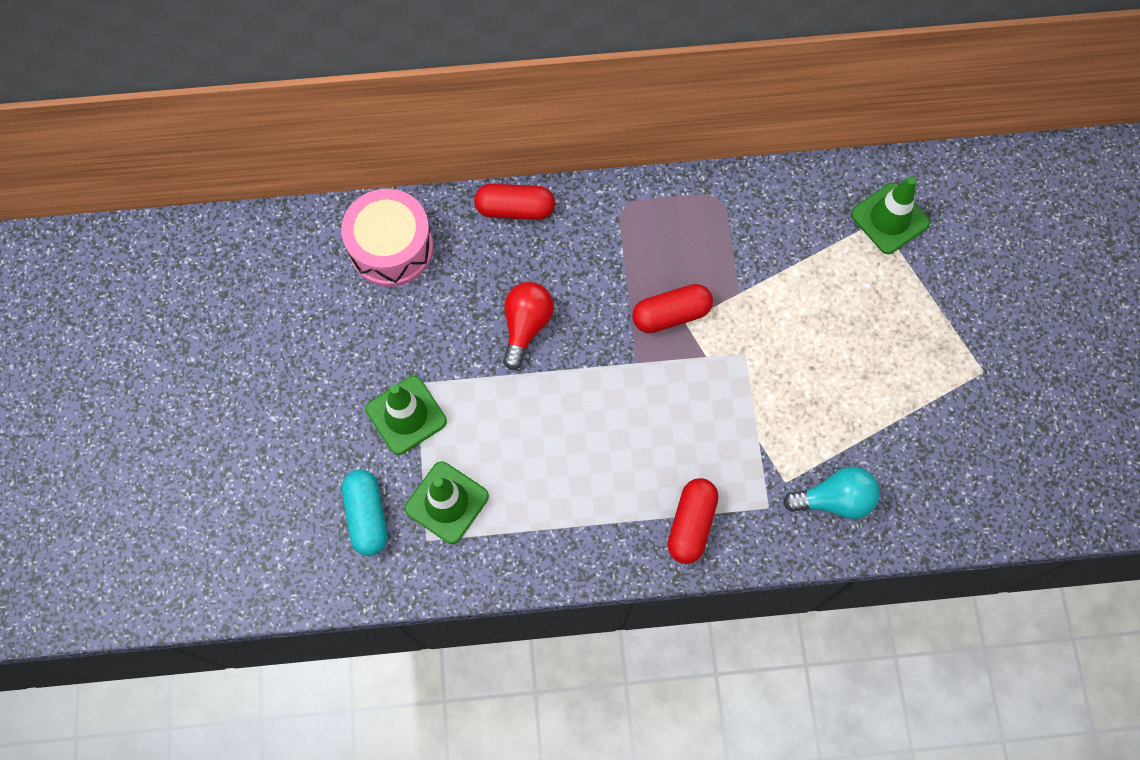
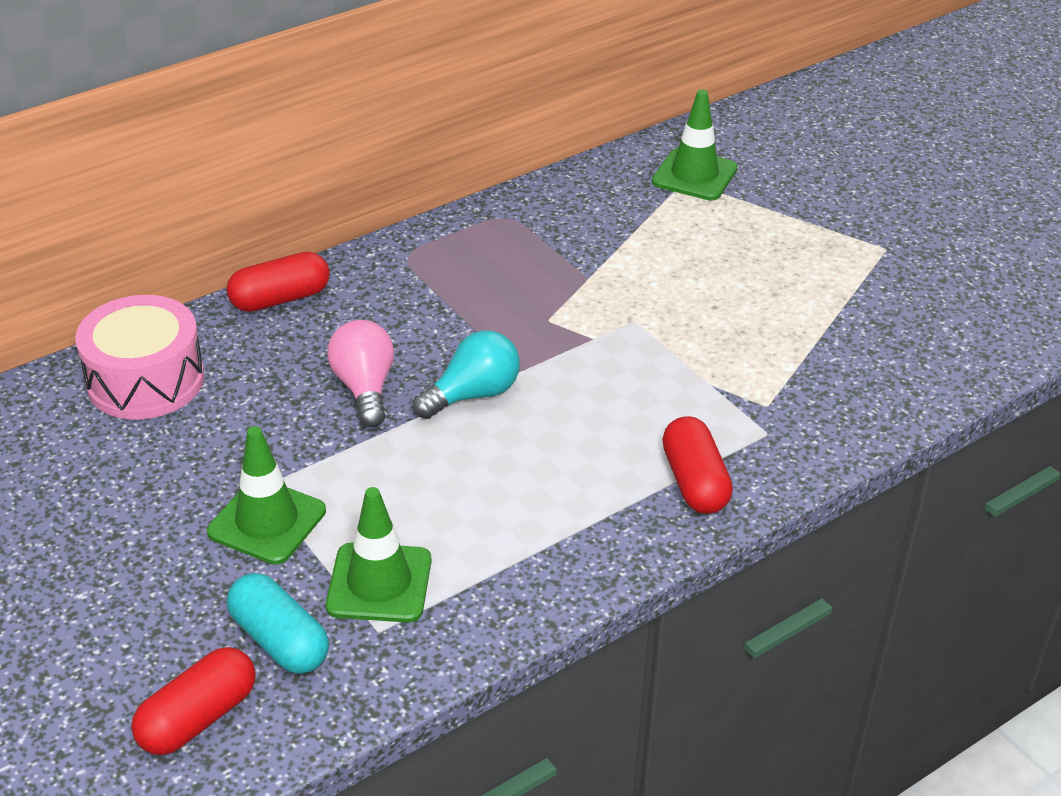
camera: 30 degrees left, 30 degrees down
red light bulb [503,282,554,370] -> pink light bulb [327,320,394,427]
red capsule [632,284,713,333] -> red capsule moved to [131,647,256,755]
turquoise light bulb [783,467,880,519] -> turquoise light bulb moved to [413,330,520,419]

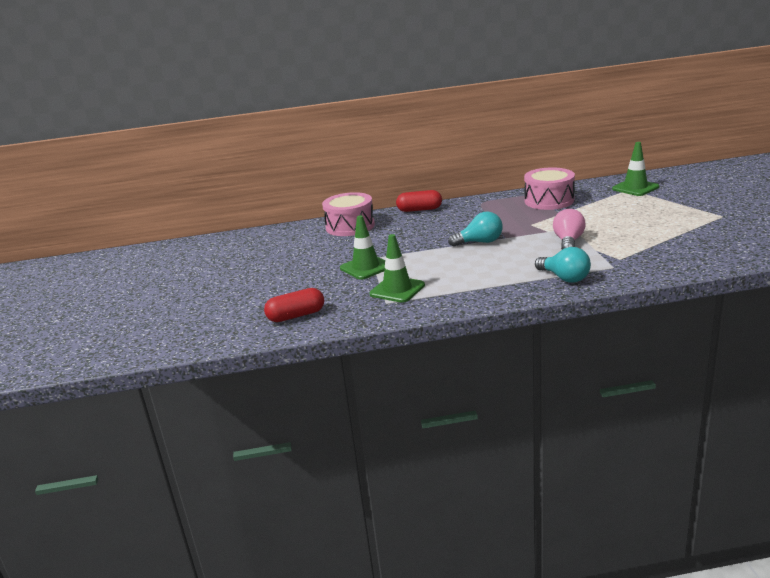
camera: 30 degrees right, 15 degrees down
turquoise capsule [227,573,329,674] -> none
pink light bulb [327,320,394,427] -> pink light bulb moved to [553,209,586,250]
red capsule [662,416,733,514] -> turquoise light bulb [535,247,591,283]
none -> pink drum [524,167,575,210]

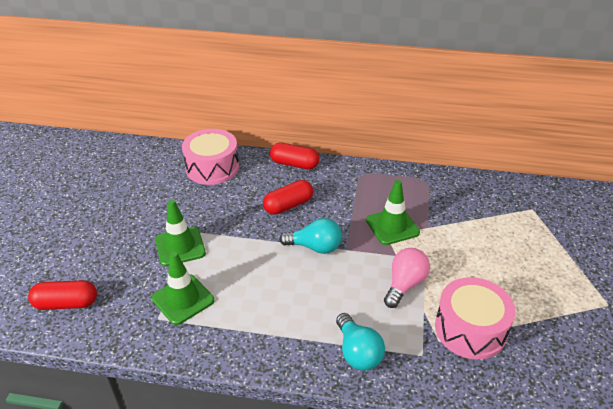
camera: 15 degrees right, 15 degrees up
pink drum [524,167,575,210] -> pink drum moved to [435,277,515,360]
green traffic cone [612,142,659,196] -> green traffic cone moved to [366,180,420,245]
none -> red capsule [263,180,314,215]

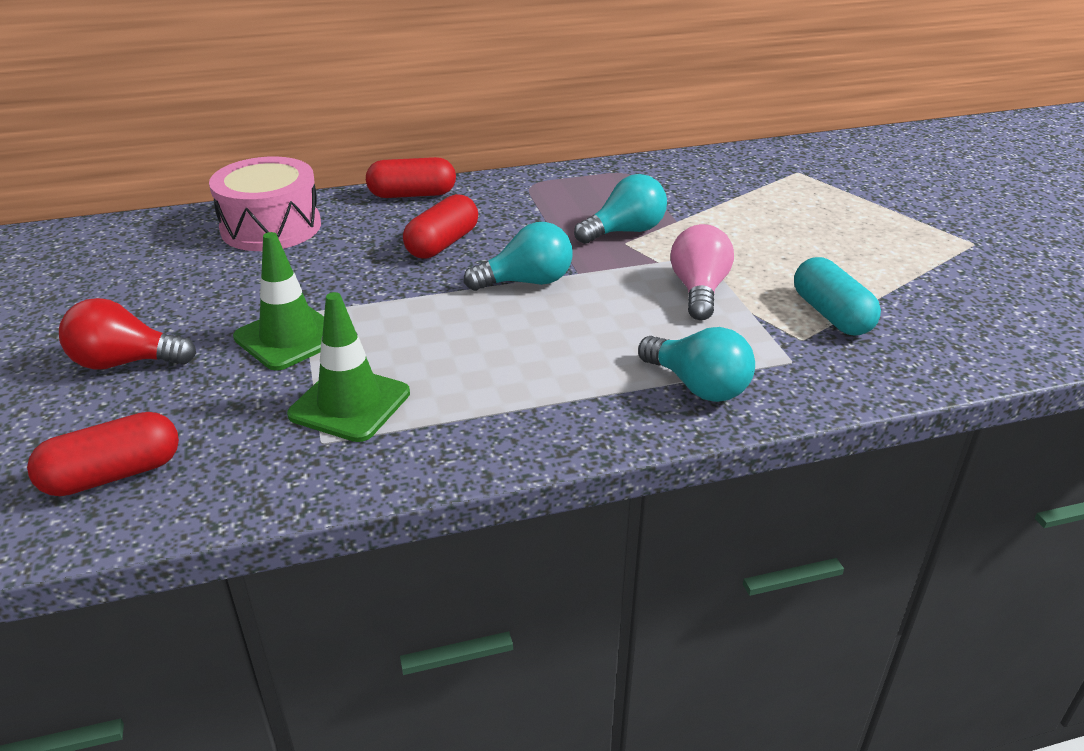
camera: 25 degrees left, 5 degrees down
green traffic cone [366,180,420,245] -> turquoise light bulb [574,174,667,244]
pink drum [435,277,515,360] -> turquoise capsule [794,257,881,336]
none -> red light bulb [59,298,196,370]

